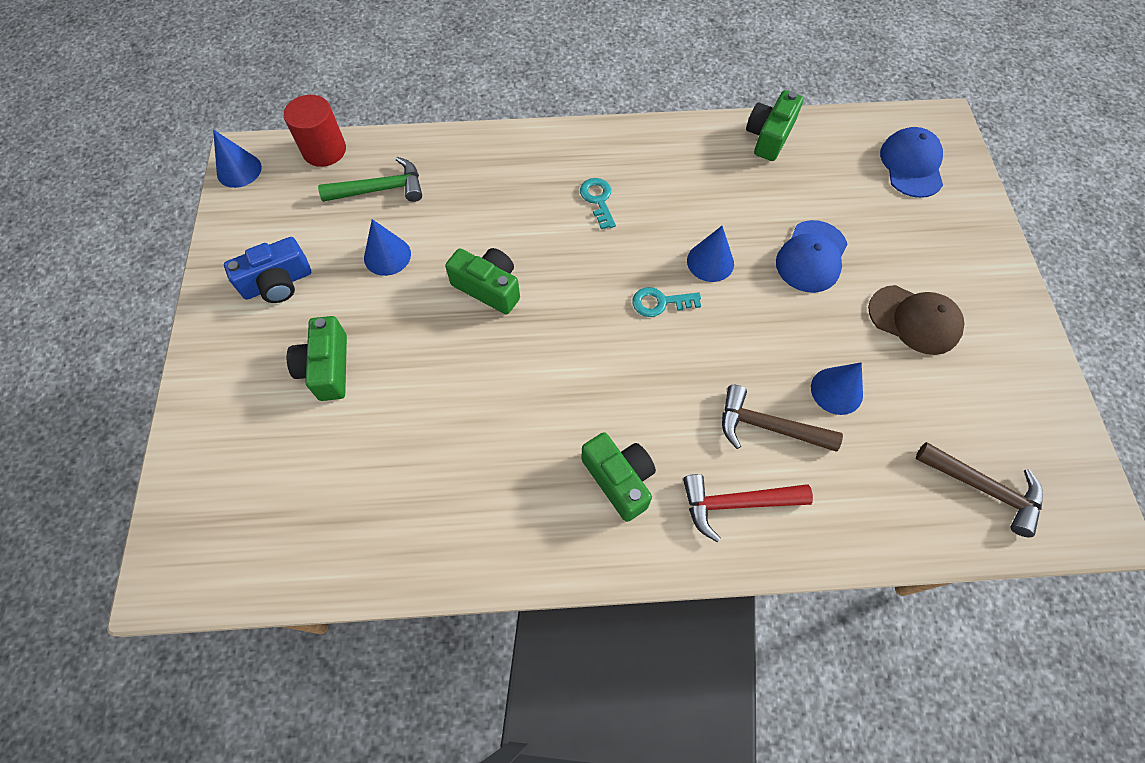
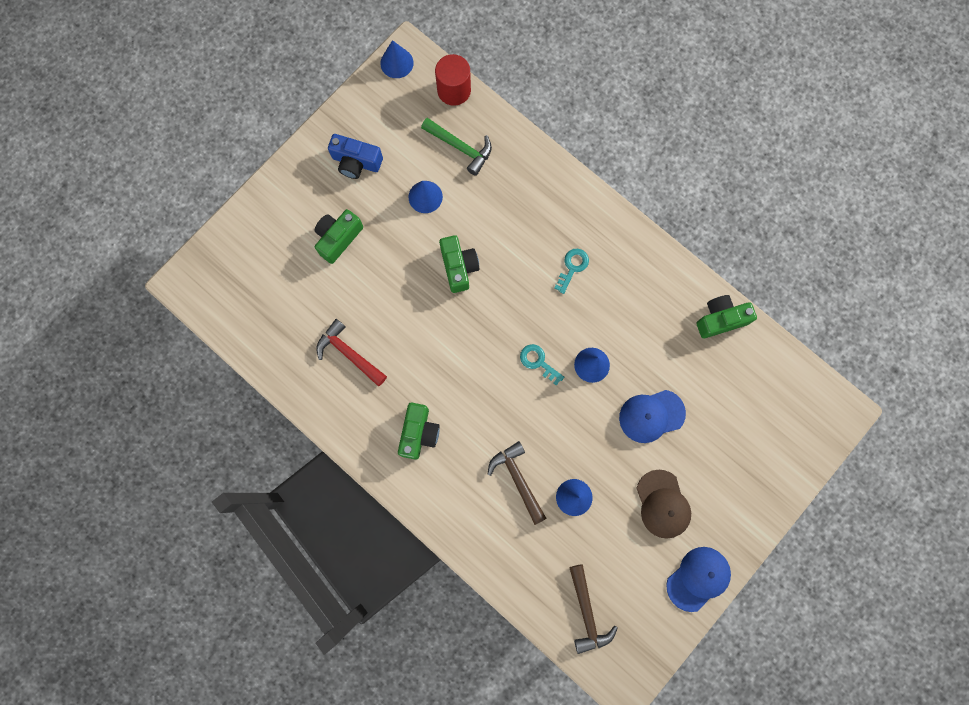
camera: 45 degrees right, 15 degrees up
red hammer [683,474,813,542] -> red hammer moved to [316,319,387,386]
blue cap [880,127,943,198] -> blue cap moved to [666,547,731,612]

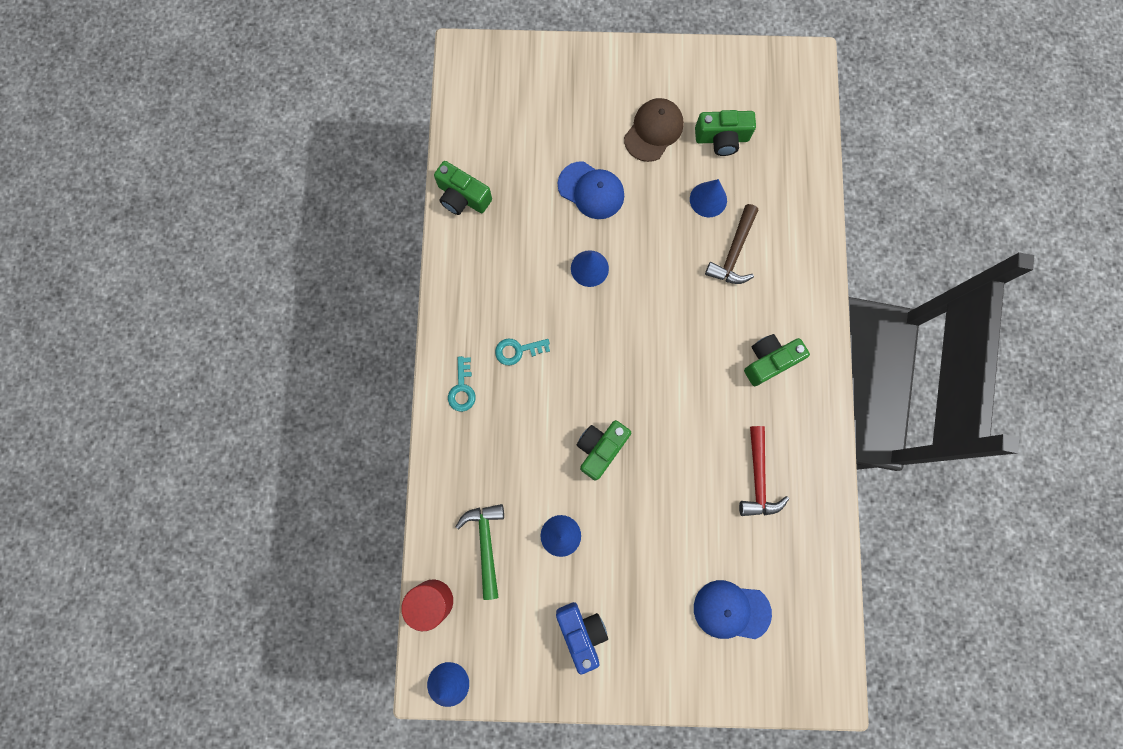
camera: 130 degrees left, 0 degrees up
green camera [315,209,363,264] -> green camera moved to [695,110,756,156]
turquoise key [520,344,564,386] -> turquoise key moved to [448,356,476,412]
brown hammer [570,564,618,654] -> none
blue cap [666,547,731,612] -> blue cap moved to [694,580,772,639]

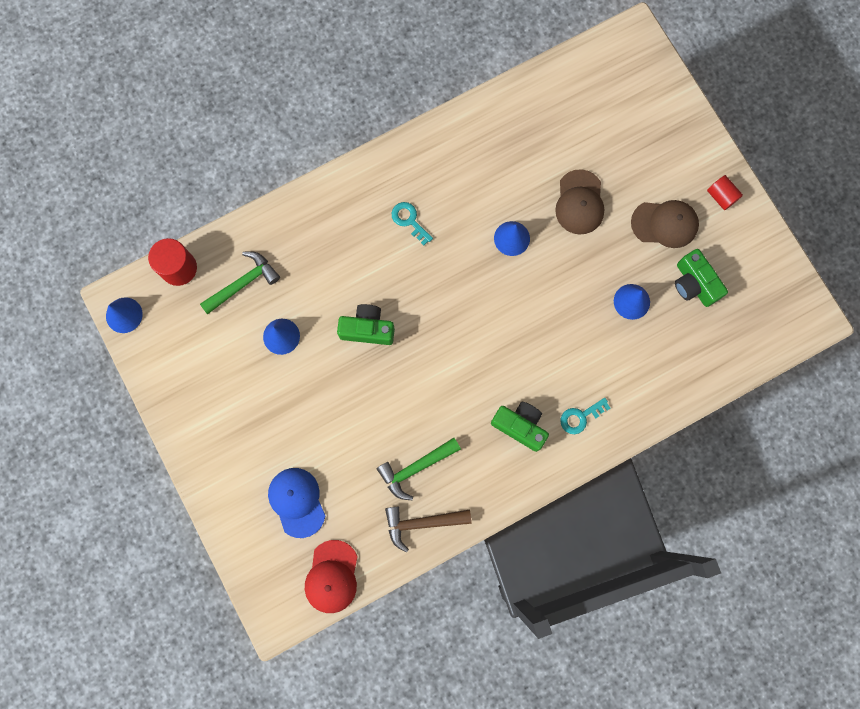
camera: 60 degrees right, 0 degrees up
green camera [434,161,492,215] -> none
turquoise key [448,356,476,412] -> turquoise key moved to [560,398,610,434]
blue camera [556,602,608,675] -> none
blue cap [558,161,624,219] -> brown cap [555,169,604,235]
brown hammer [705,204,758,284] -> brown hammer moved to [385,507,472,553]
red hammer [739,426,789,516] -> green hammer [376,438,461,500]
none -> red cap [305,540,358,613]
none -> red cylinder [707,175,743,210]

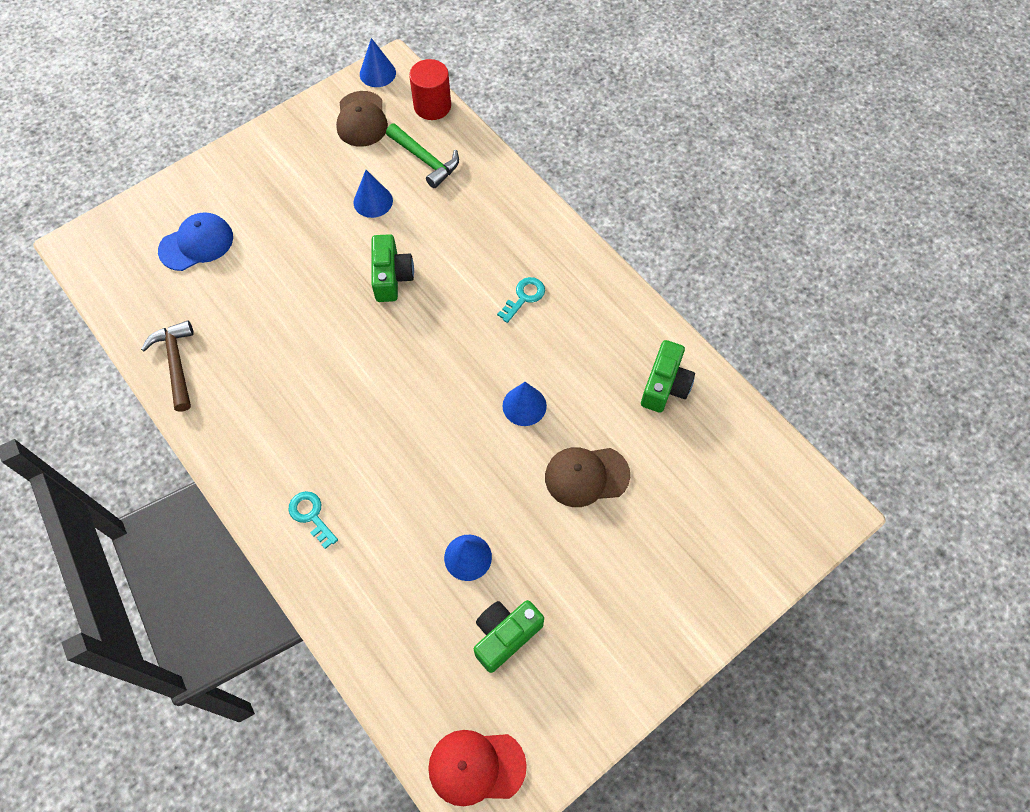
camera: 80 degrees right, 15 degrees down
red cap [305,540,358,613] -> red cap moved to [428,730,527,806]
green hammer [376,438,461,500] -> none
green camera [491,402,549,452] -> green camera moved to [641,340,695,413]
brown cap [631,200,699,248] -> brown cap moved to [336,91,388,147]
red cylinder [707,175,743,210] -> none

